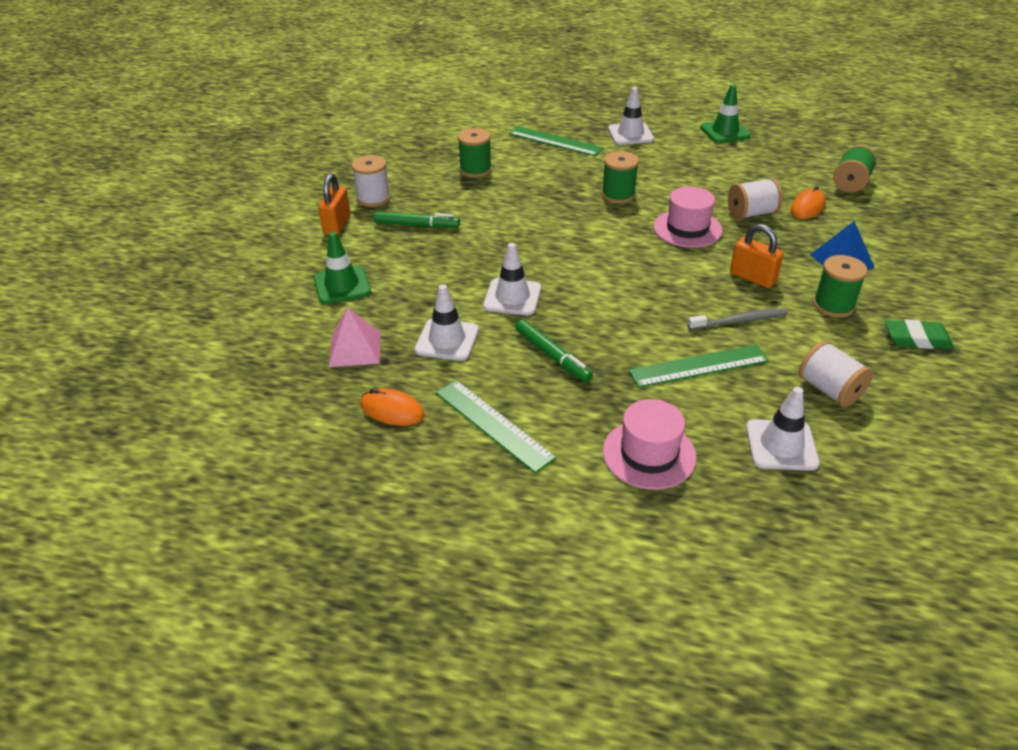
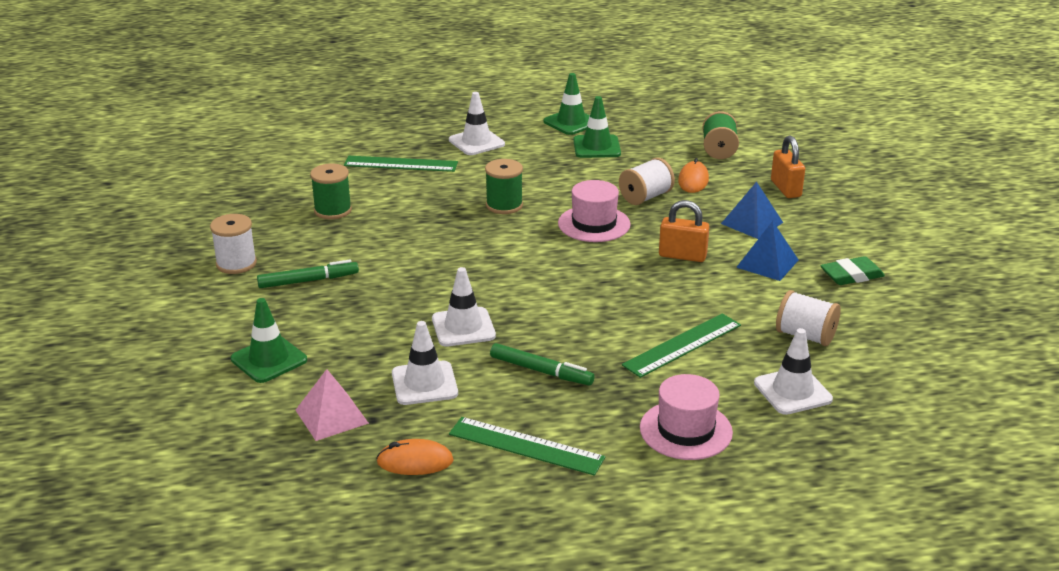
camera: 25 degrees left, 10 degrees down
orange padlock [318,173,350,235] -> orange padlock moved to [771,135,805,198]
grey toothbrush [688,308,788,330] -> none
green spool [813,255,867,317] -> blue pyramid [736,221,798,281]
none -> green traffic cone [573,96,621,158]

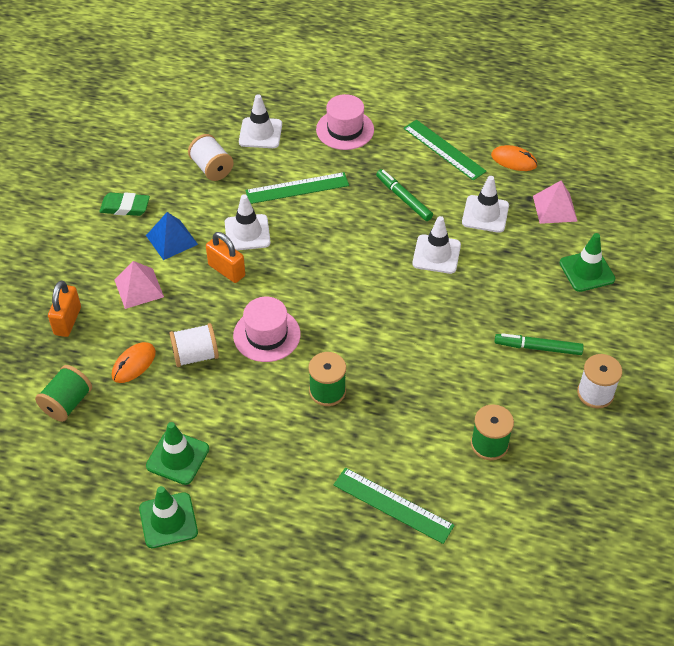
camera: 155 degrees left, 20 degrees up
white traffic cone [449,92,505,155] -> white traffic cone moved to [225,194,271,250]
blue pyramid [721,182,783,239] -> pink pyramid [115,261,164,309]

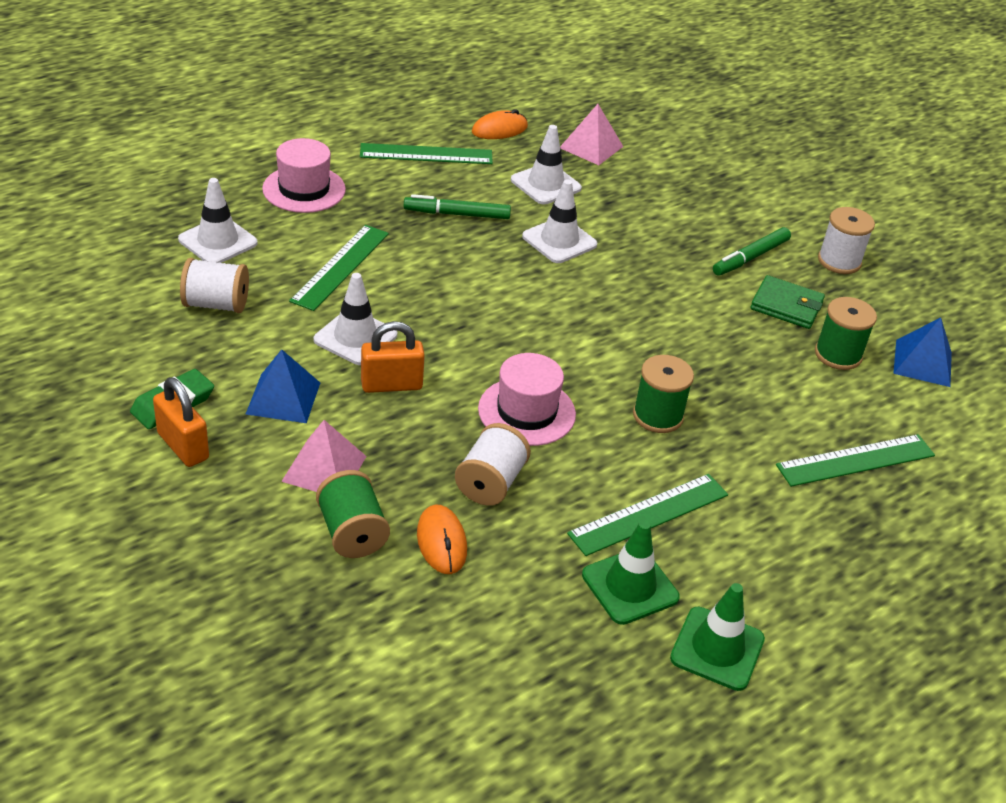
camera: 55 degrees left, 10 degrees down
green spool [35,365,92,422] -> green spool moved to [316,470,390,558]
orange padlock [48,281,81,337] -> orange padlock moved to [153,377,209,467]
green traffic cone [560,233,615,292] -> none
none -> green ruler [567,474,728,556]
none -> green wallet [750,275,825,329]
none -> blue pyramid [893,318,952,387]

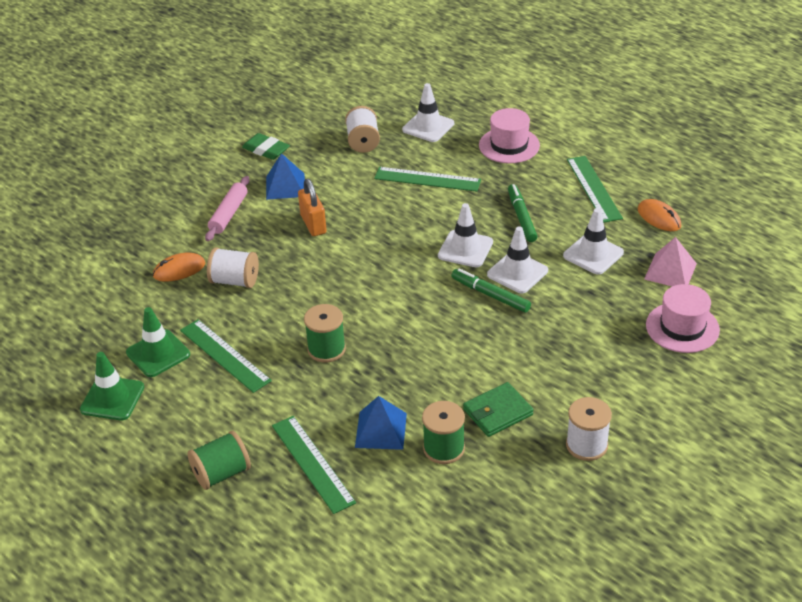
camera: 85 degrees right, 0 degrees up
orange padlock [153,377,209,467] -> none
pink pyramid [281,420,367,492] -> pink rolling pin [205,176,249,241]
white traffic cone [314,273,397,365] -> white traffic cone moved to [438,203,493,267]
green spool [316,470,390,558] -> green spool moved to [187,431,251,490]
pink hat [478,353,576,446] -> pink hat moved to [646,284,720,353]
green marker [713,227,791,276] -> green marker moved to [451,268,531,313]
green wallet [750,275,825,329] -> green wallet turned 45 degrees clockwise [463,382,534,437]
blue pyramid [893,318,952,387] -> blue pyramid moved to [355,396,407,450]

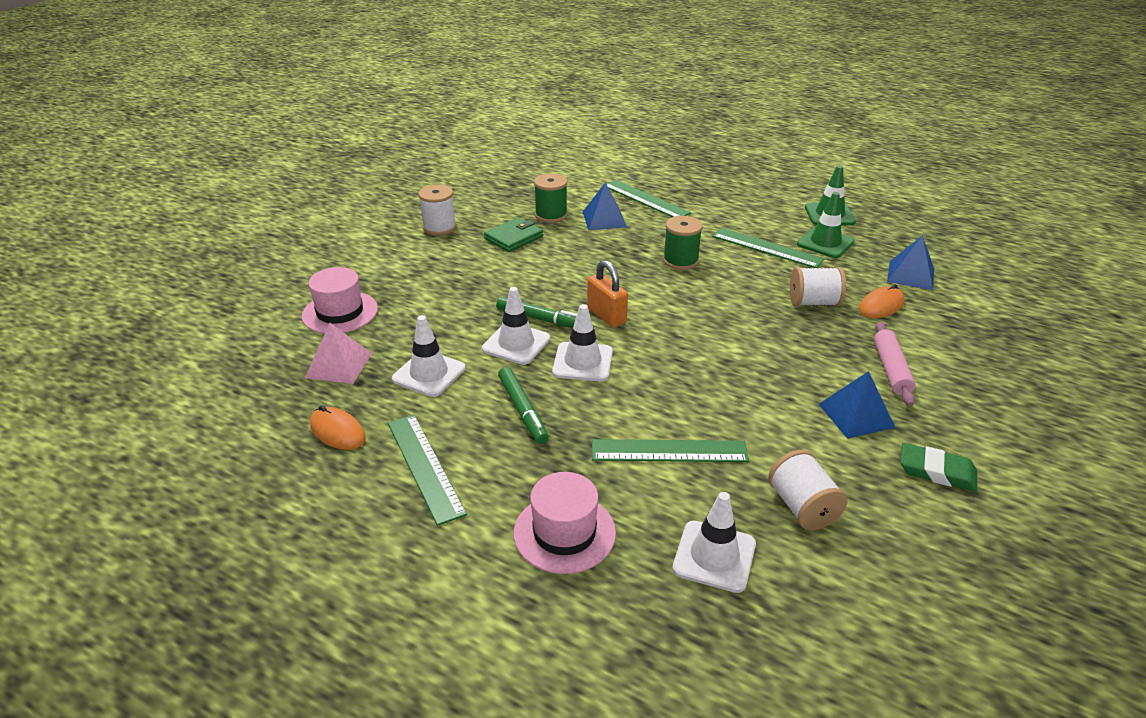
camera: 165 degrees right, 5 degrees down
green spool [187,431,251,490] -> none
orange padlock [298,179,327,236] -> orange padlock moved to [587,260,628,328]
none -> blue pyramid [887,235,934,290]

